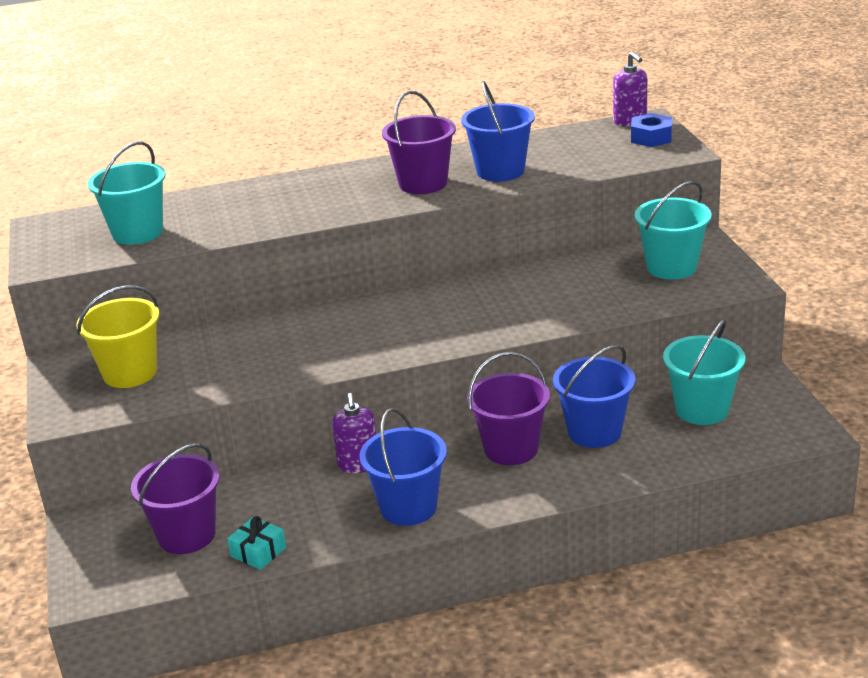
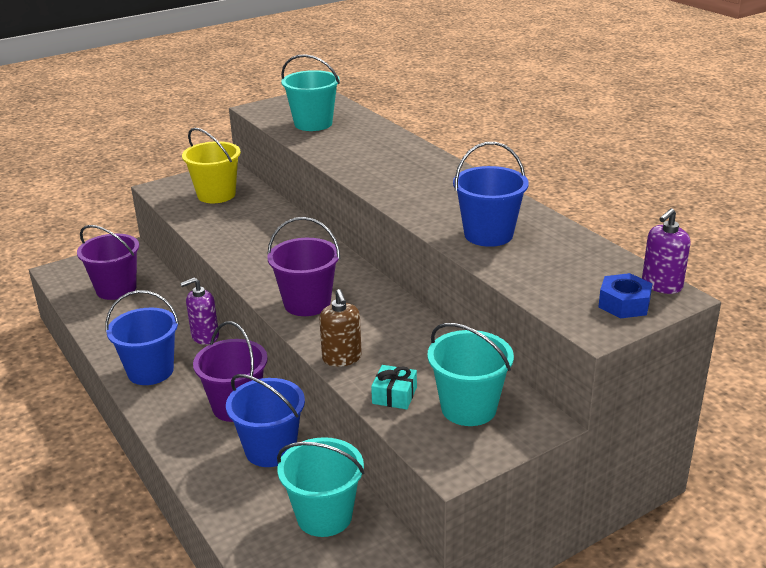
camera: 70 degrees right, 0 degrees up
turquoise gift [227,516,286,570] -> turquoise gift moved to [371,365,417,410]
purple bucket [382,91,456,194] -> purple bucket moved to [268,217,340,316]
none -> brown soap dispenser [319,289,362,367]

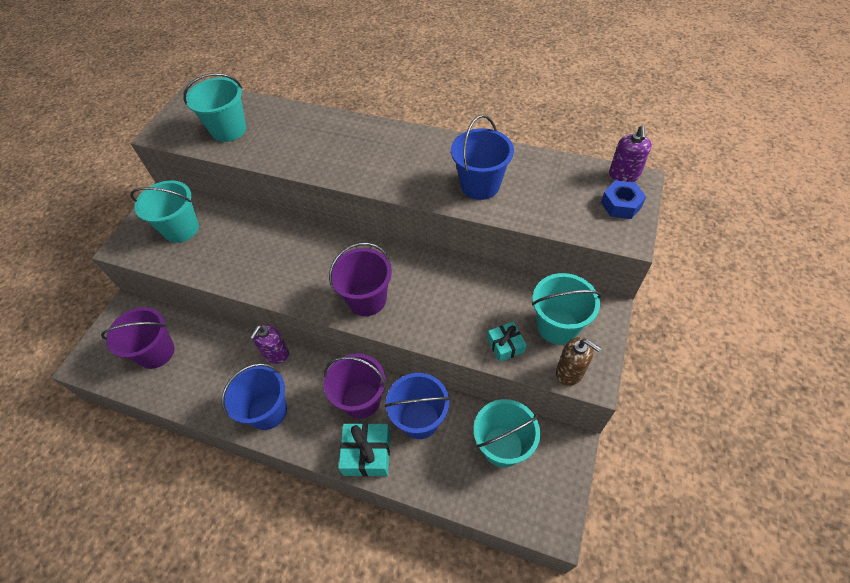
camera: 35 degrees left, 25 degrees up
yellow bucket [182,128,241,203] -> turquoise bucket [130,180,199,243]
brown soap dispenser [319,289,362,367] -> brown soap dispenser moved to [556,337,601,386]
none -> turquoise gift [338,423,390,477]

